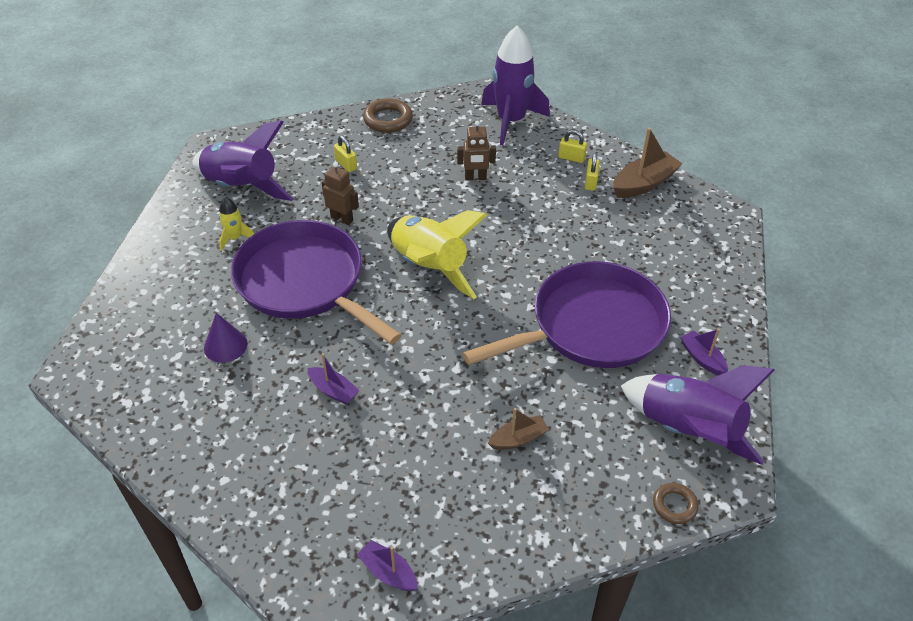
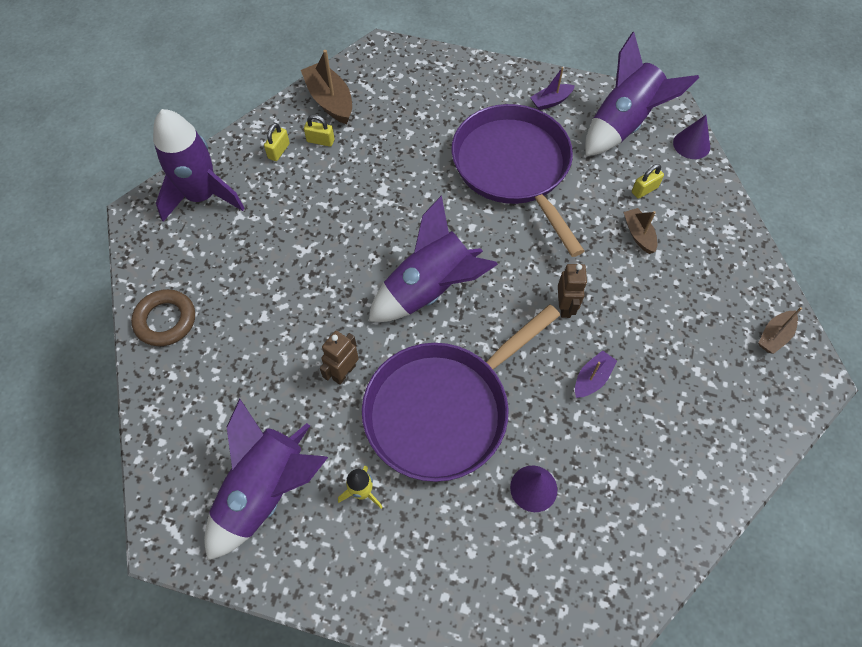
camera: 85 degrees left, 15 degrees up
yellow padlock [334,135,357,172] -> yellow padlock moved to [632,164,664,199]
purple boat [357,540,418,591] -> brown boat [758,307,802,354]
yellow rocket [387,210,487,299] -> purple rocket [368,195,498,322]
brown robot [457,121,496,180] -> brown robot moved to [558,264,587,318]
brown ring [653,483,699,524] -> purple cone [673,115,710,159]

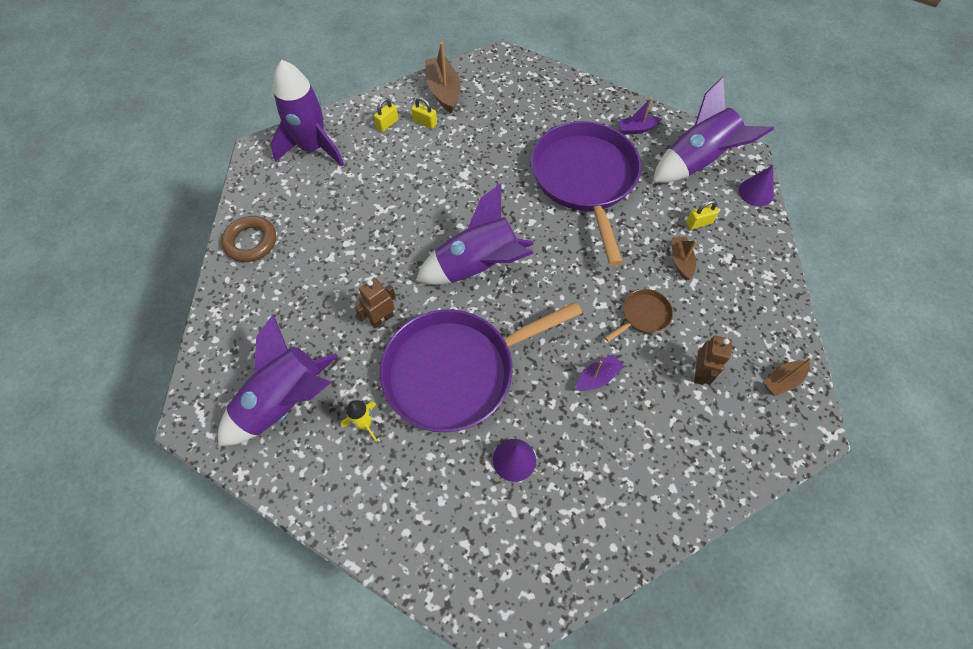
camera: 15 degrees right, 0 degrees up
brown robot [558,264,587,318] -> brown robot moved to [694,336,732,385]
none -> brown pan [605,289,673,342]

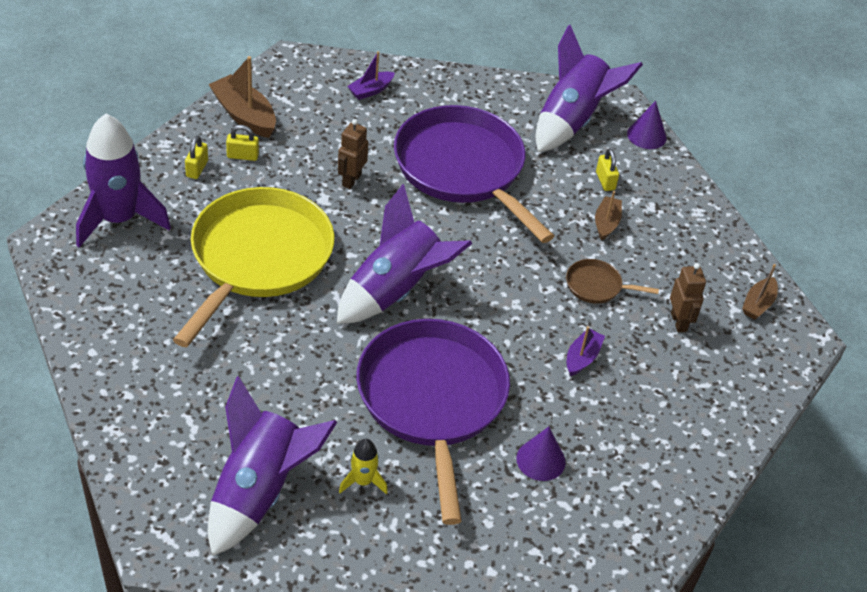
camera: 30 degrees left, 15 degrees down
brown ring [221,216,276,262] -> none
brown robot [355,278,396,328] -> brown robot moved to [338,119,369,189]
purple pan [380,302,582,432] -> purple pan turned 135 degrees clockwise [356,319,510,525]
brown pan [605,289,673,342] -> brown pan turned 105 degrees counterclockwise [566,259,659,304]
purple boat [618,98,661,135] -> purple boat moved to [347,51,395,100]
brown boat [672,237,697,280] -> brown boat turned 45 degrees clockwise [595,191,622,241]
yellow padlock [686,200,719,229] -> yellow padlock turned 60 degrees counterclockwise [596,149,619,191]
none -> yellow pan [173,187,334,347]

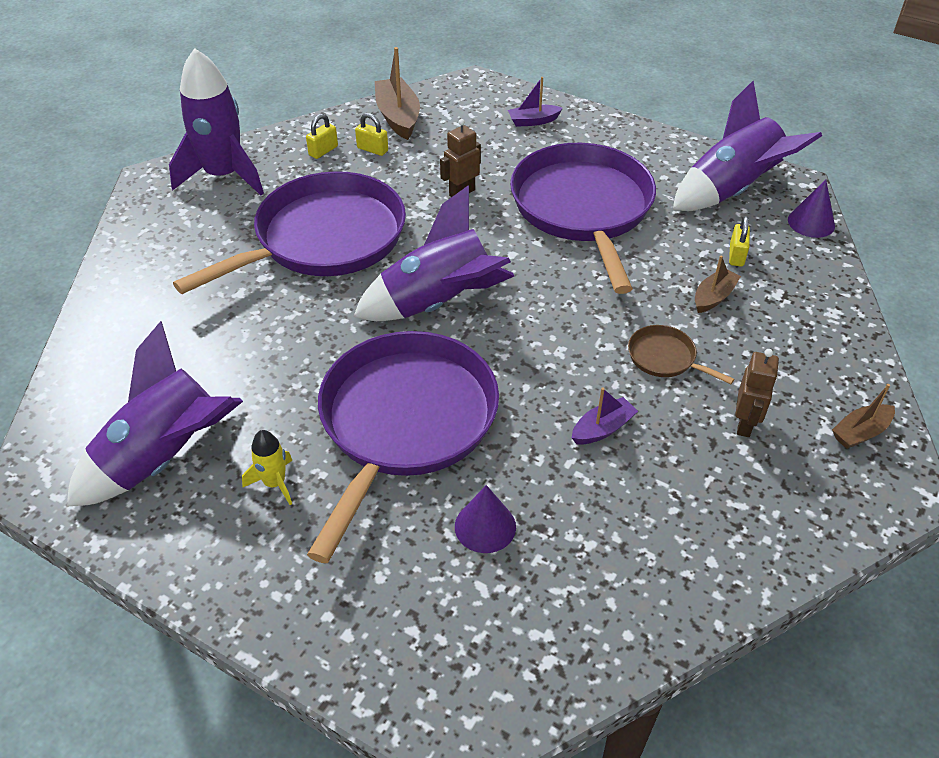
camera: 30 degrees right, 0 degrees up
yellow pan [173,187,334,347] -> purple pan [173,171,406,294]

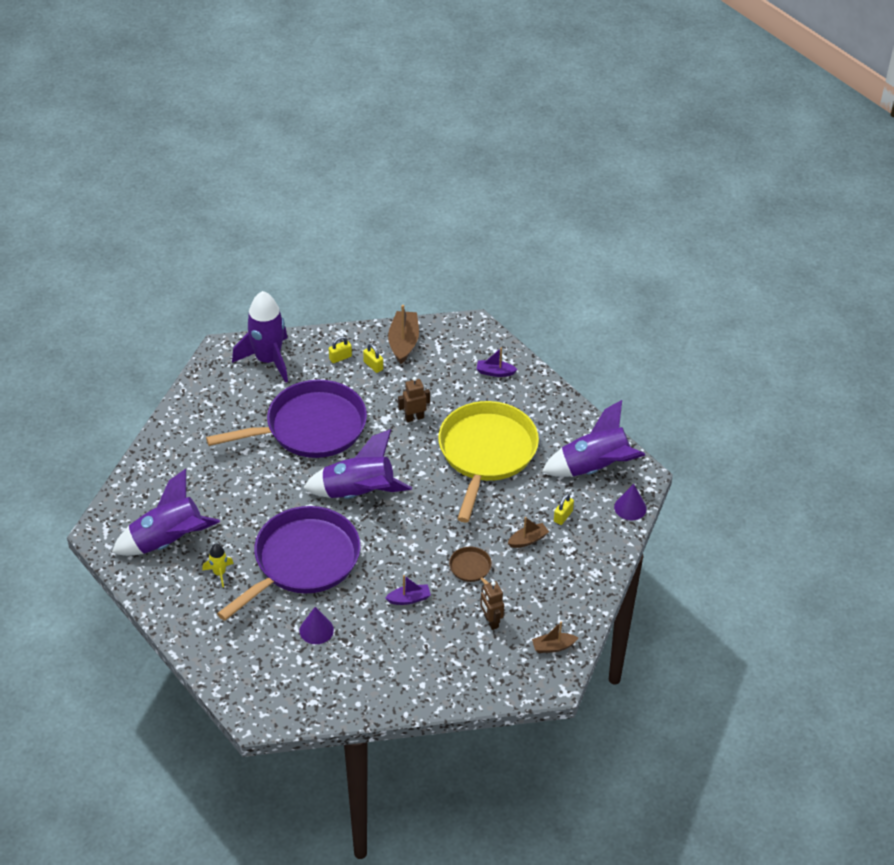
camera: 20 degrees right, 0 degrees up
purple pan [510,143,656,294] -> yellow pan [438,401,539,523]
brown robot [735,349,779,437] -> brown robot turned 120 degrees clockwise [480,581,504,630]

